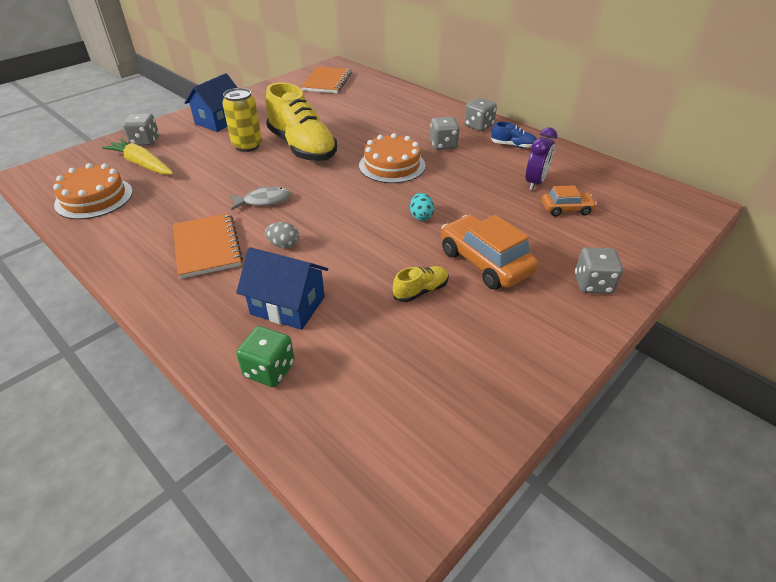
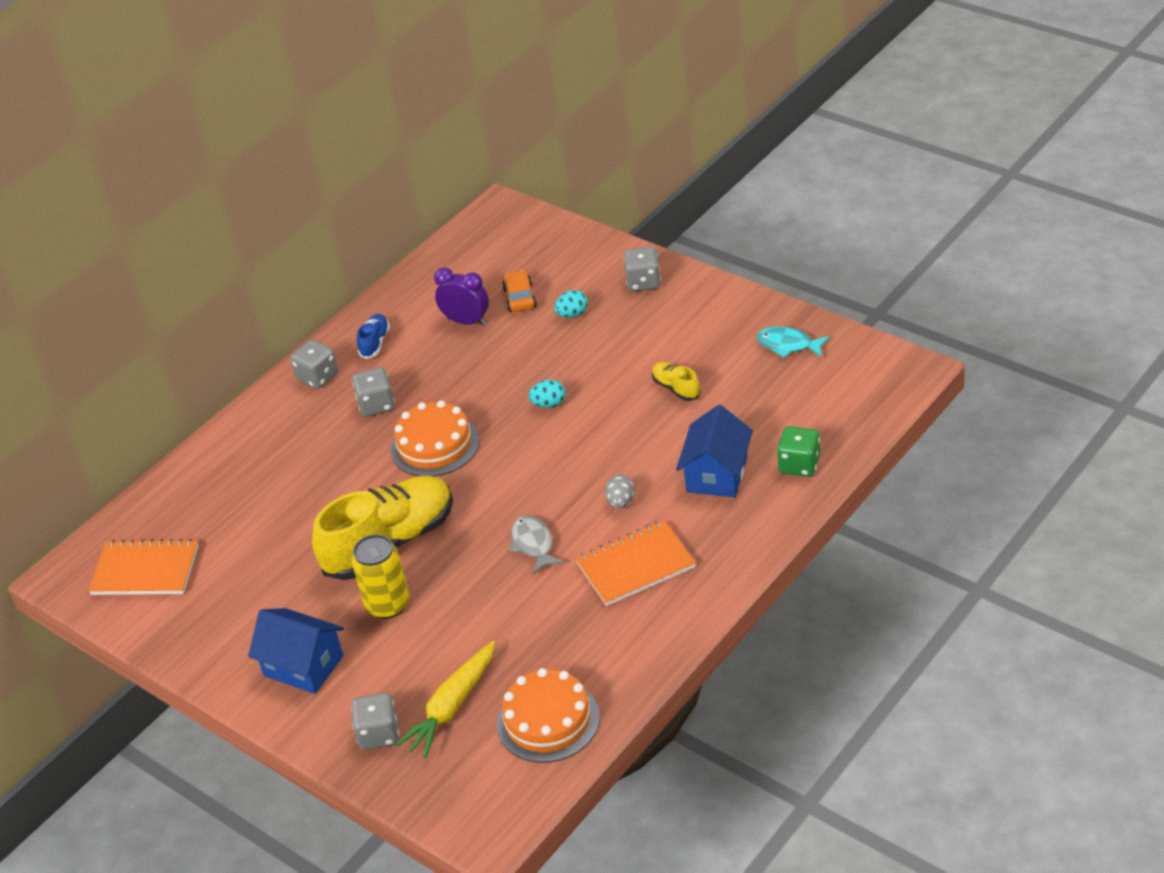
camera: 90 degrees left, 0 degrees up
orange car [441,215,538,290] -> none
none -> turquoise egg [554,290,588,318]
none -> turquoise fish [757,326,830,358]

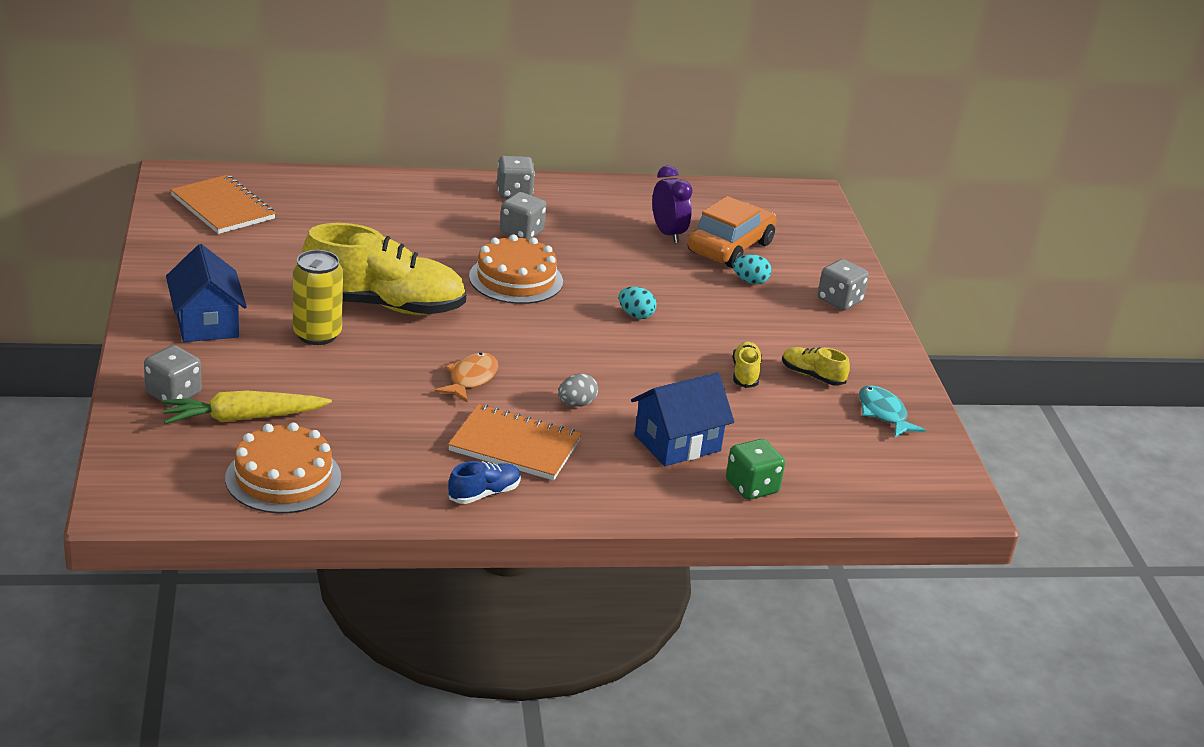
camera: 35 degrees right, 10 degrees down
blue shoe [357,314,390,359] -> blue shoe moved to [448,461,521,504]
orange car [502,270,537,312] -> orange car [688,196,777,268], size x1.77
grey fish [510,515,564,574] -> orange fish [435,353,498,403]
none -> yellow shoe [782,347,850,386]

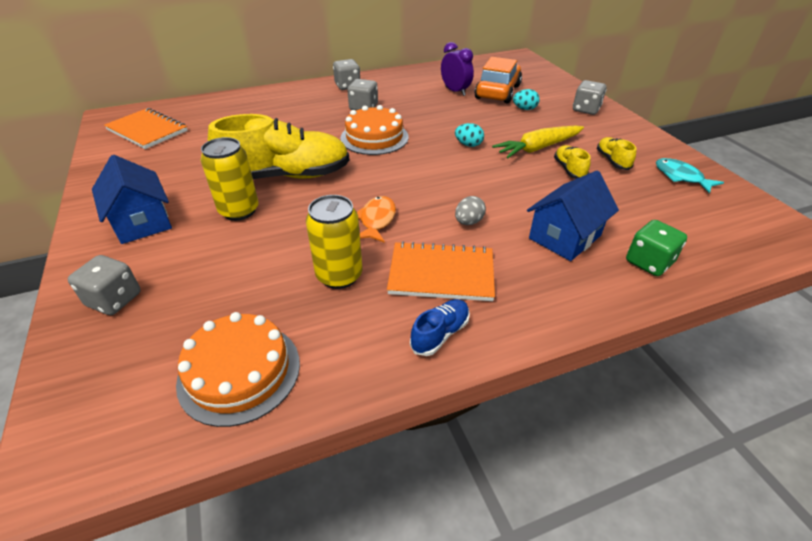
camera: 10 degrees left, 10 degrees up
yellow carrot [162,391,332,424] -> yellow carrot moved to [492,125,584,158]
yellow shoe [782,347,850,386] -> yellow shoe turned 60 degrees clockwise [597,137,637,170]
none -> yellow can [306,195,363,289]

